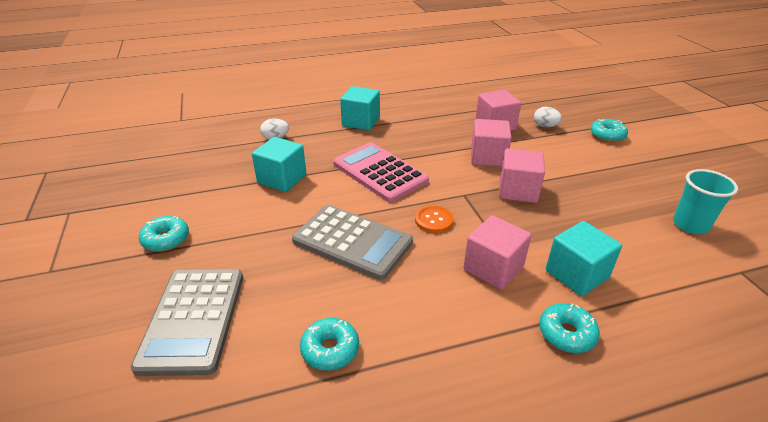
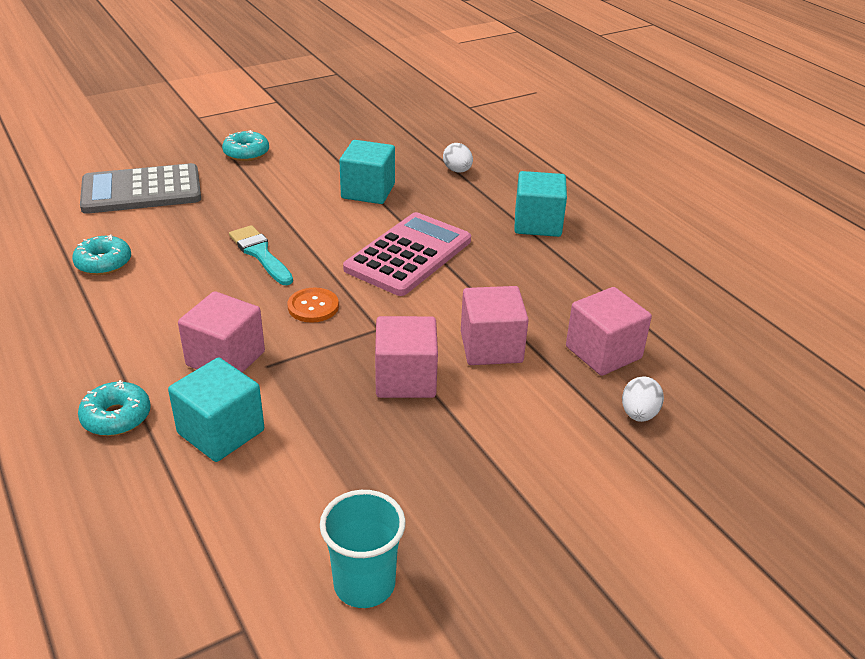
camera: 75 degrees right, 0 degrees up
grey calculator [292,205,413,280] -> turquoise brush [229,225,293,285]
turquoise donut [590,119,628,142] -> none

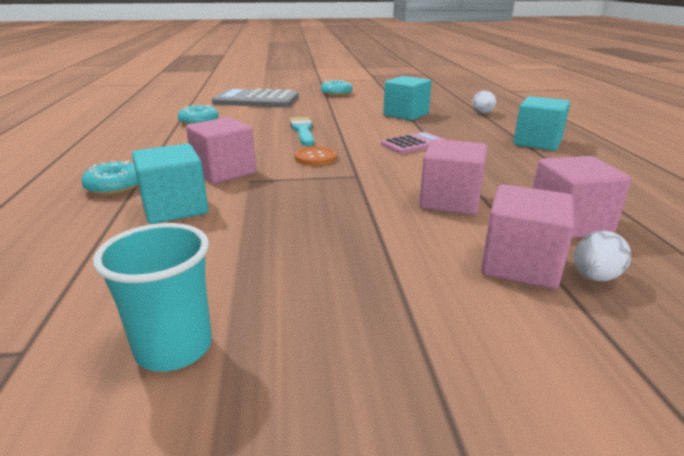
camera: 25 degrees right, 10 degrees down
pink calculator [343,212,471,296] -> pink calculator [381,132,446,154], size x0.56
pink cube [375,316,438,398] -> pink cube moved to [481,184,575,289]

